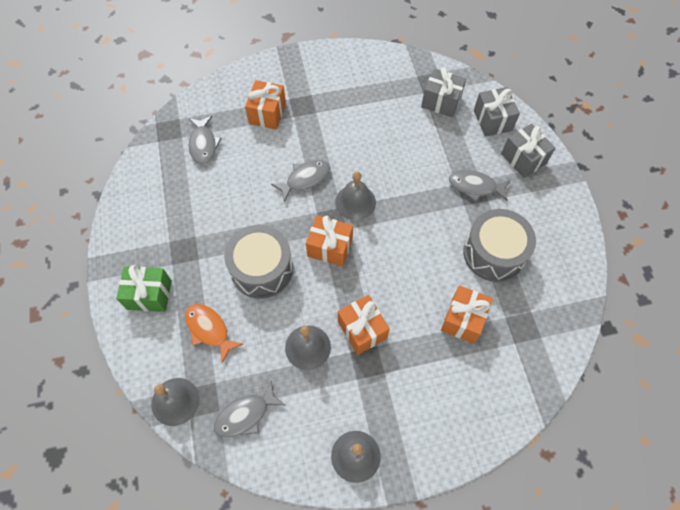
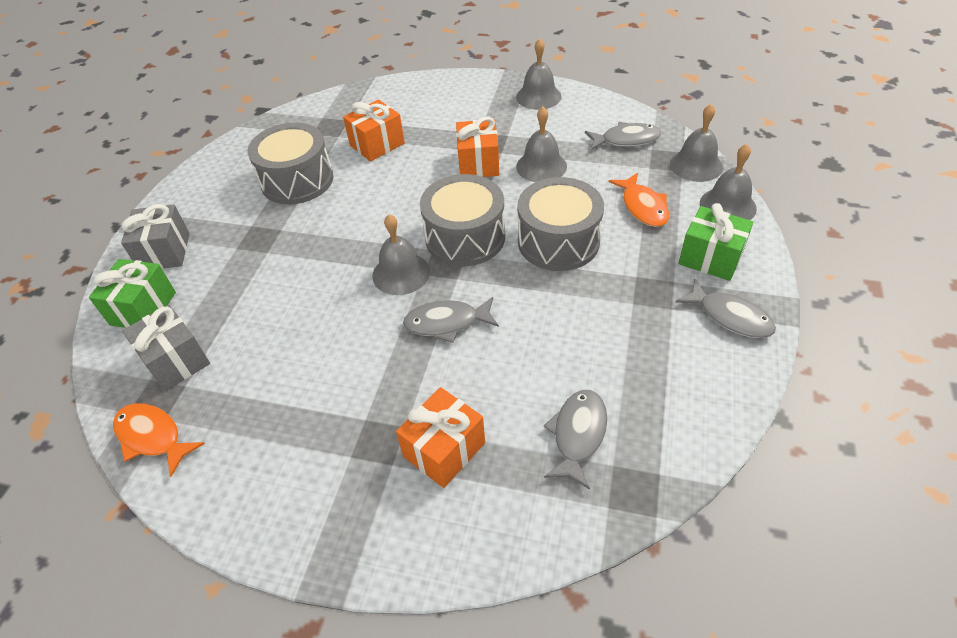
camera: 150 degrees left, 15 degrees down
orange gift [306,215,353,267] -> grey drum [420,174,505,266]
grey fish [449,170,511,202] -> grey fish moved to [676,279,776,338]
grey gift [474,87,520,137] -> green gift [89,259,176,328]
none -> orange fish [113,403,205,477]
none -> grey bell [700,144,757,220]

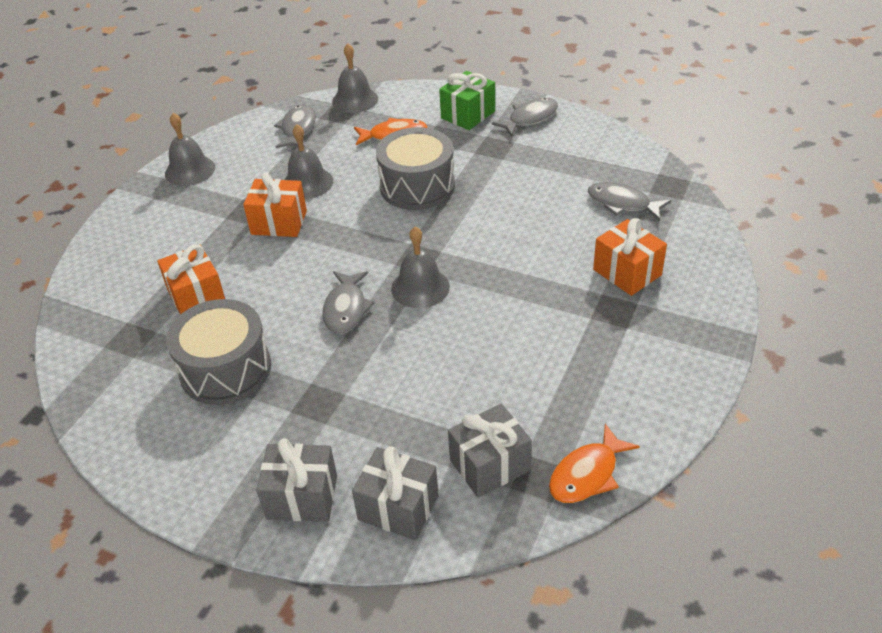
camera: 80 degrees left, 5 degrees down
green gift [89,259,176,328] -> grey gift [352,446,439,540]
grey fish [403,297,499,342] -> grey fish moved to [322,271,375,334]
grey drum [420,174,505,266] -> none
grey bell [700,144,757,220] -> none

